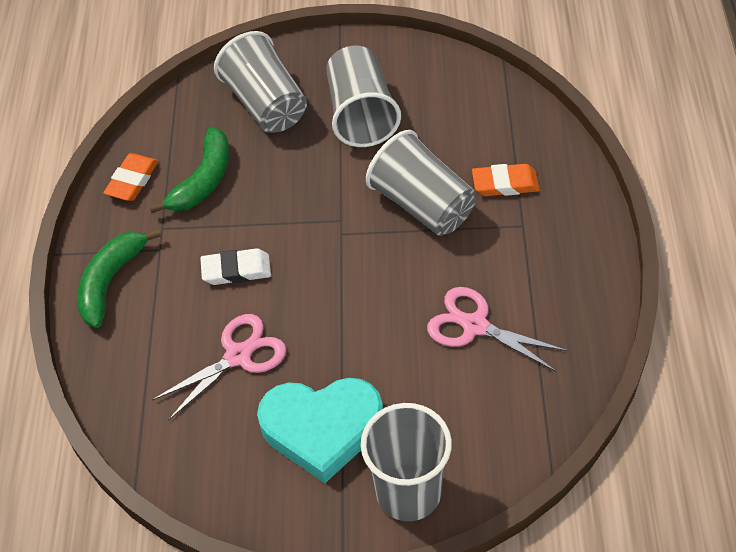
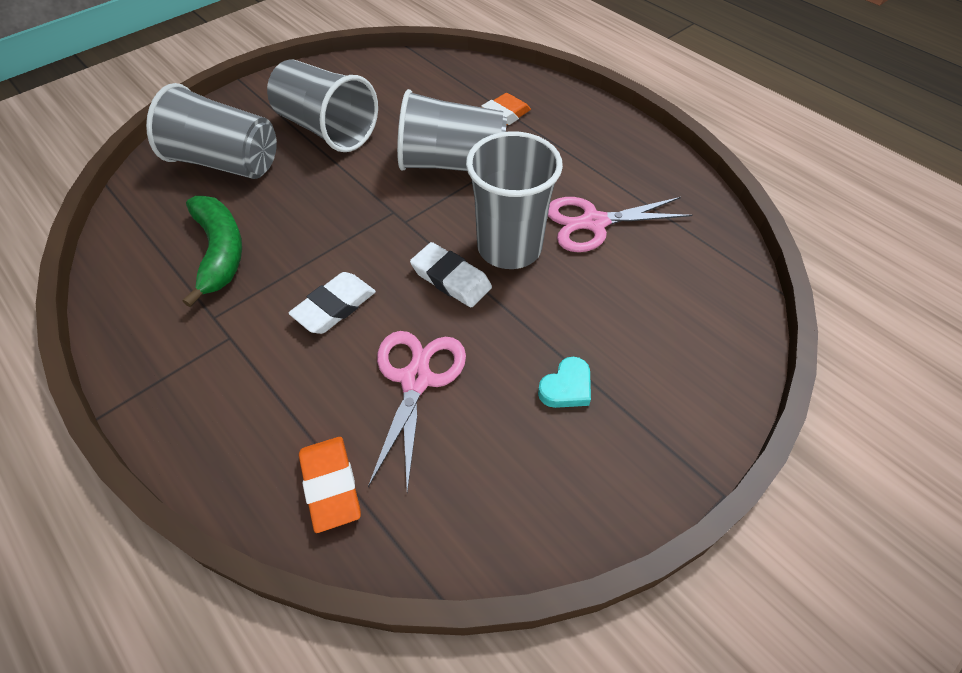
camera: 45 degrees left, 0 degrees up
green banana [77,229,161,328] -> none
orange eraser [103,153,158,201] -> orange eraser moved to [299,437,361,533]
turquoise heart [257,378,383,483] -> turquoise heart [538,357,591,408], size x0.40
grey cup [361,403,452,521] -> grey cup moved to [466,131,563,269]
none -> white eraser [410,242,492,308]

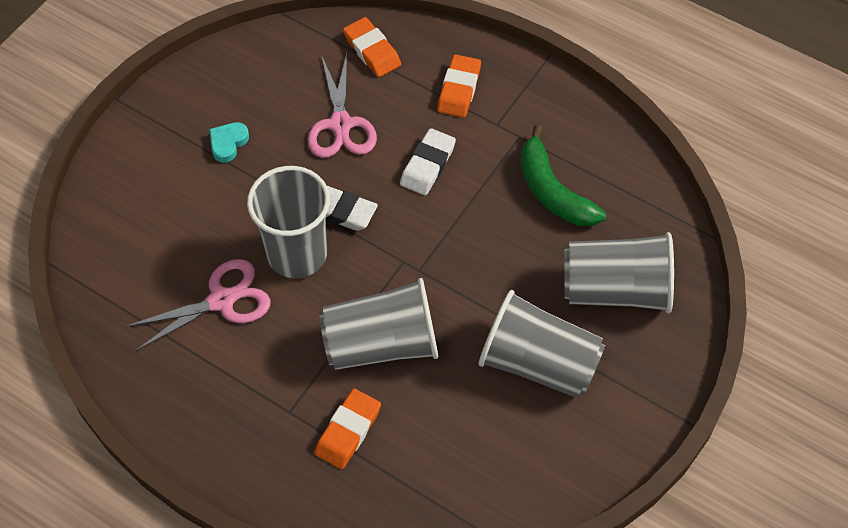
camera: 165 degrees right, 5 degrees up
none -> orange eraser [437,54,481,118]

